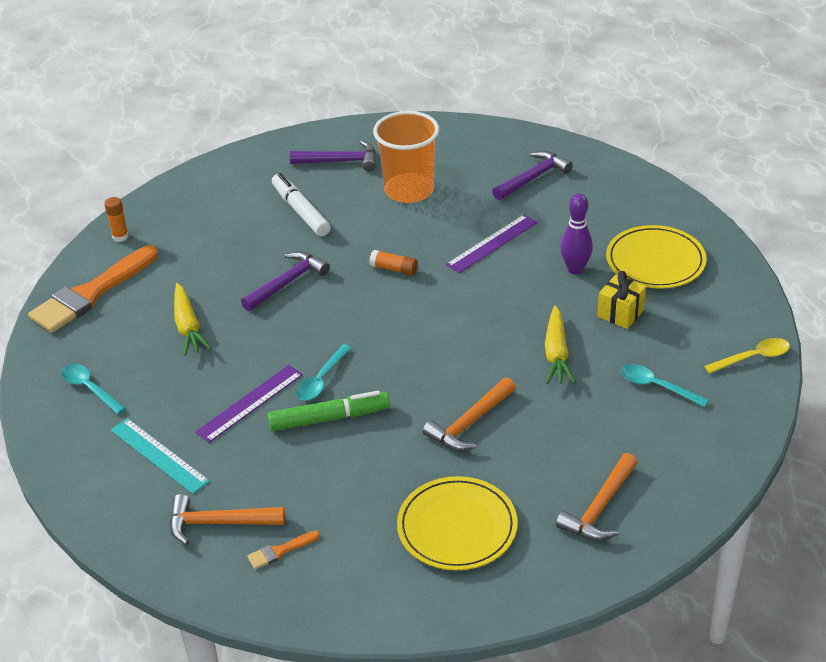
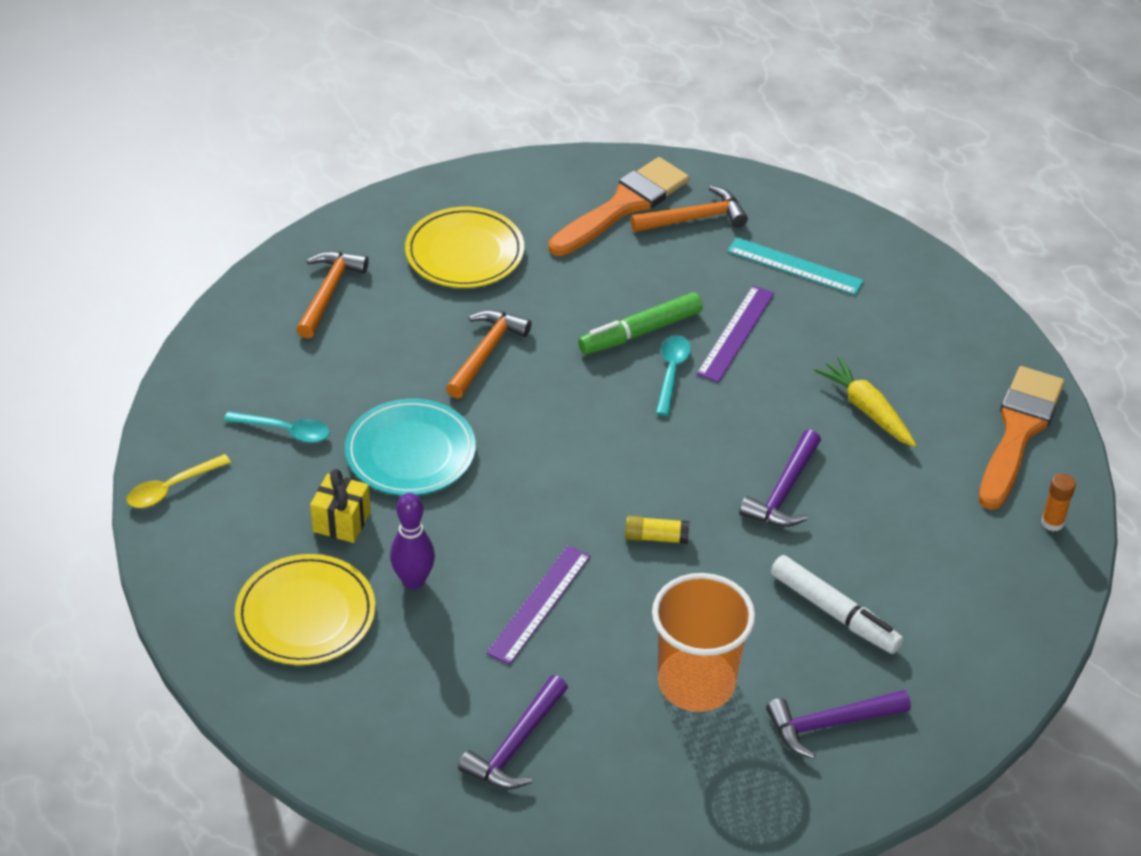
camera: 160 degrees right, 5 degrees up
turquoise spoon [61,364,126,415] -> none
orange brush [247,531,320,569] -> orange brush [548,157,689,256], size x2.43
orange glue stick [369,250,418,276] -> yellow glue stick [625,516,690,544]
yellow carrot [545,305,576,384] -> turquoise plate [345,399,476,496]

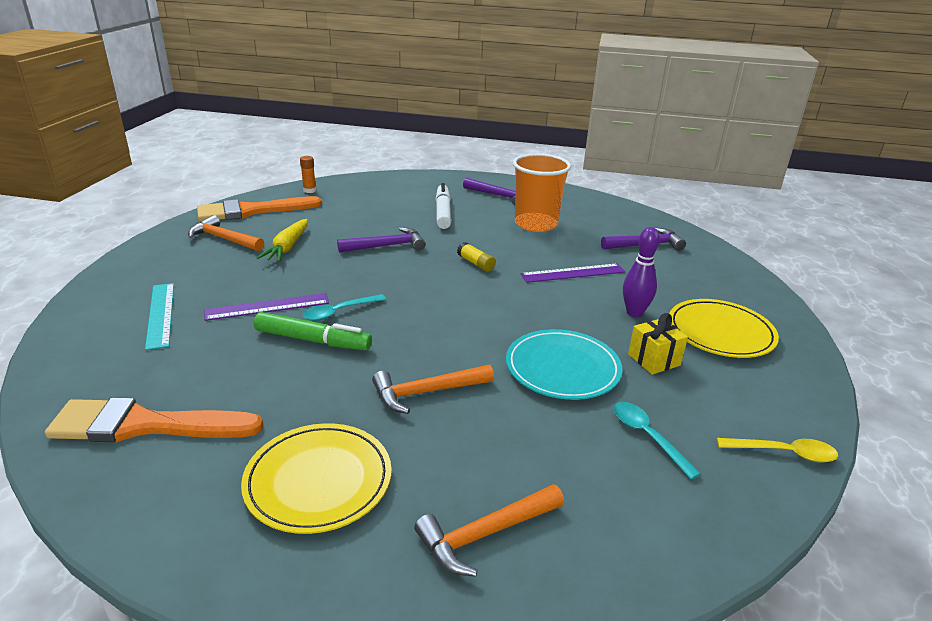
camera: 135 degrees left, 15 degrees down
orange hammer [630,186,748,232] -> orange hammer moved to [188,215,264,251]

